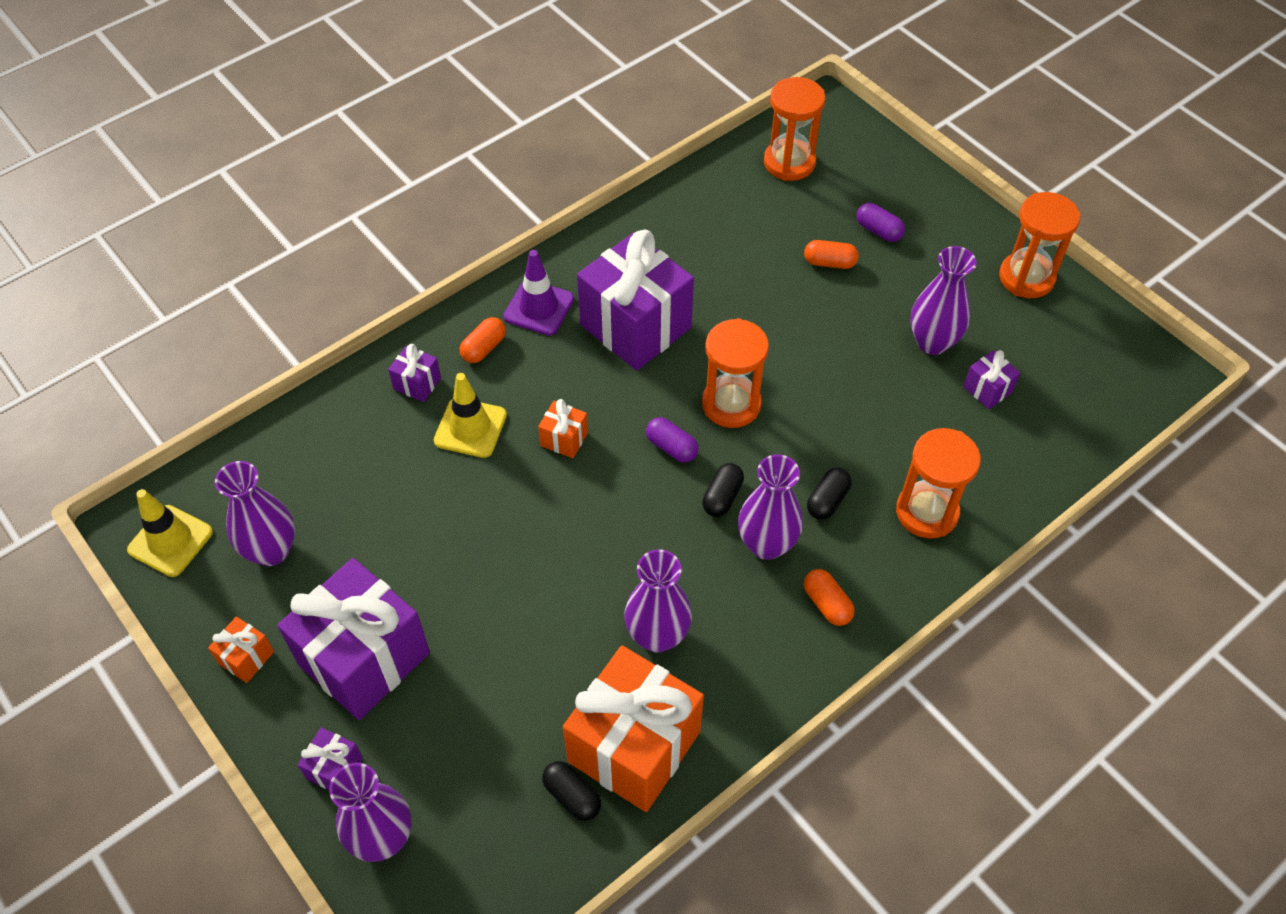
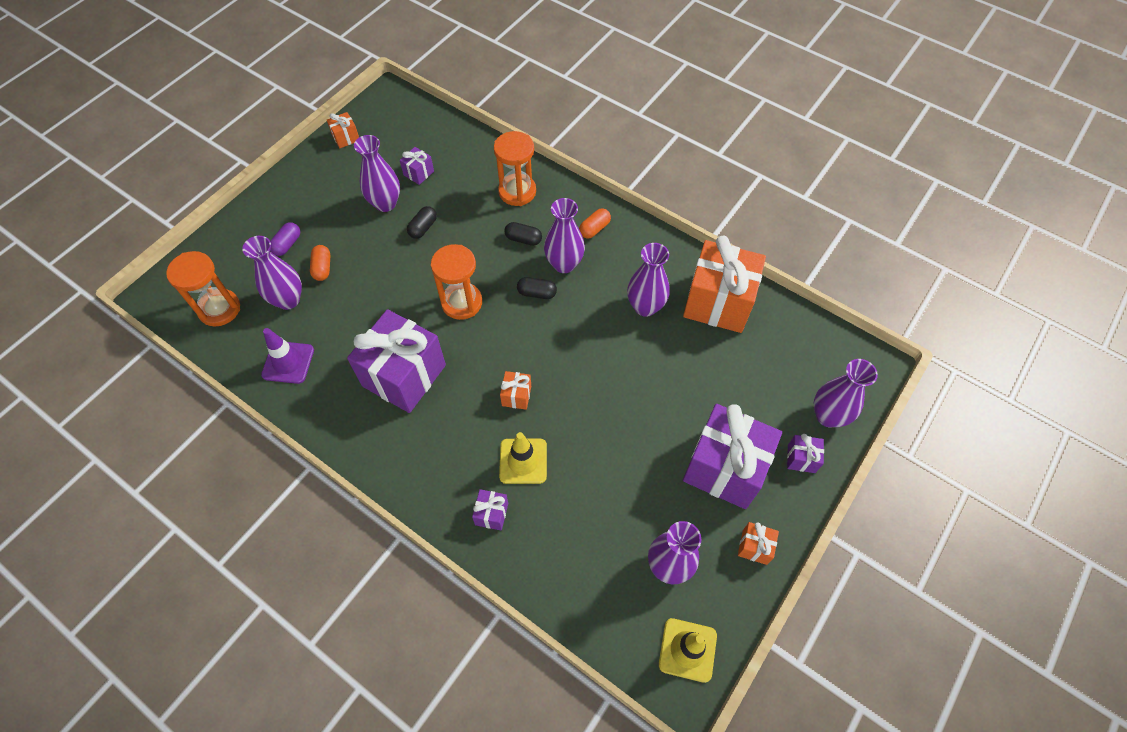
camera: 105 degrees left, 5 degrees up
orange capsule [460,317,506,363] -> none
purple traffic cone [503,250,574,336] -> purple traffic cone moved to [261,328,314,384]
black capsule [542,761,601,821] -> black capsule moved to [407,206,437,239]
purple capsule [646,417,699,462] -> none
orange hourglass [999,192,1081,298] -> none
none -> purple vase [242,236,302,310]
none -> orange gift [327,112,359,148]

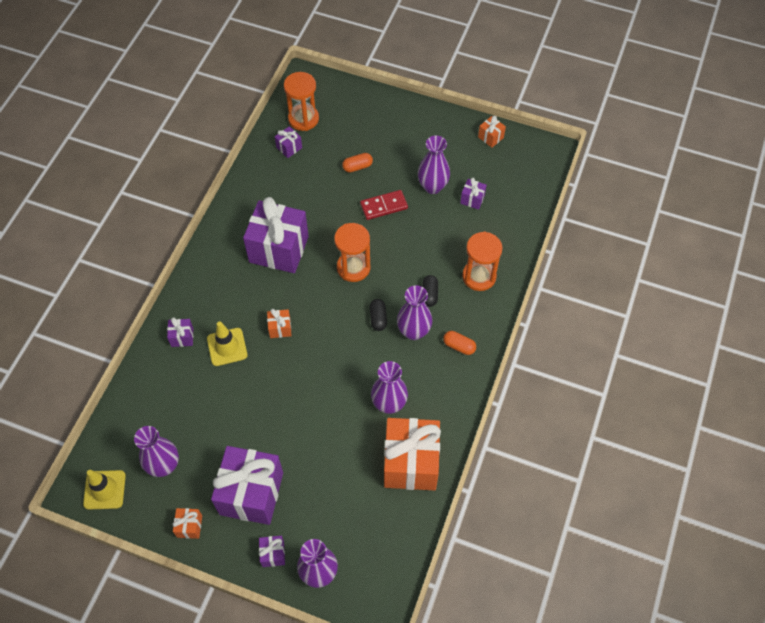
camera: 75 degrees right, 0 degrees up
purple vase [242,236,302,310] -> none
purple traffic cone [261,328,314,384] -> none
purple capsule [270,222,300,256] -> none
black capsule [407,206,437,239] -> none
none -> purple gift [275,126,302,158]
none -> red domino [360,190,408,220]

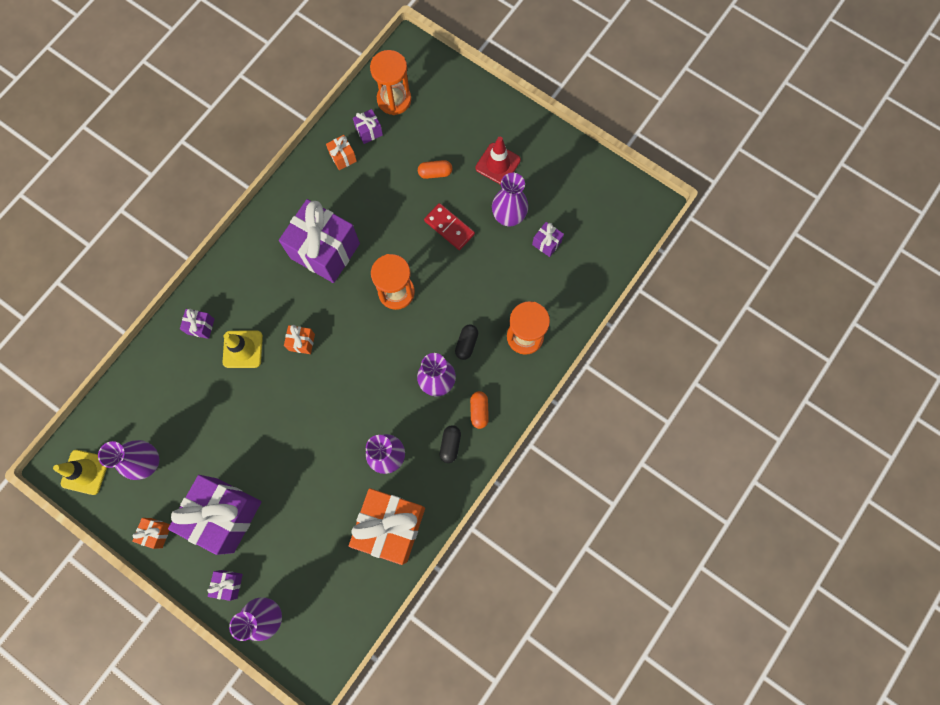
camera: 15 degrees right, 15 degrees up
red domino [360,190,408,220] -> red domino turned 45 degrees clockwise [424,203,475,250]
black capsule [370,299,387,331] -> black capsule moved to [440,425,461,463]
orange capsule [443,331,476,355] -> orange capsule turned 45 degrees clockwise [470,391,489,429]
orange gift [478,116,506,148] -> orange gift moved to [326,135,357,170]
none -> red traffic cone [476,137,521,185]

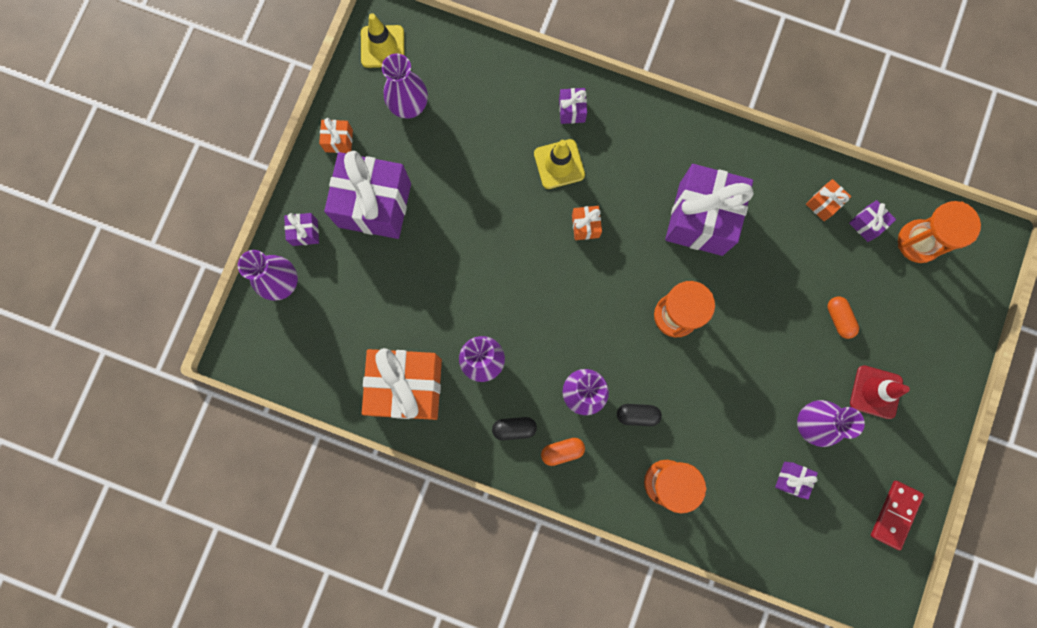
camera: 75 degrees right, 5 degrees up
red domino [424,203,475,250] -> red domino moved to [871,481,924,550]

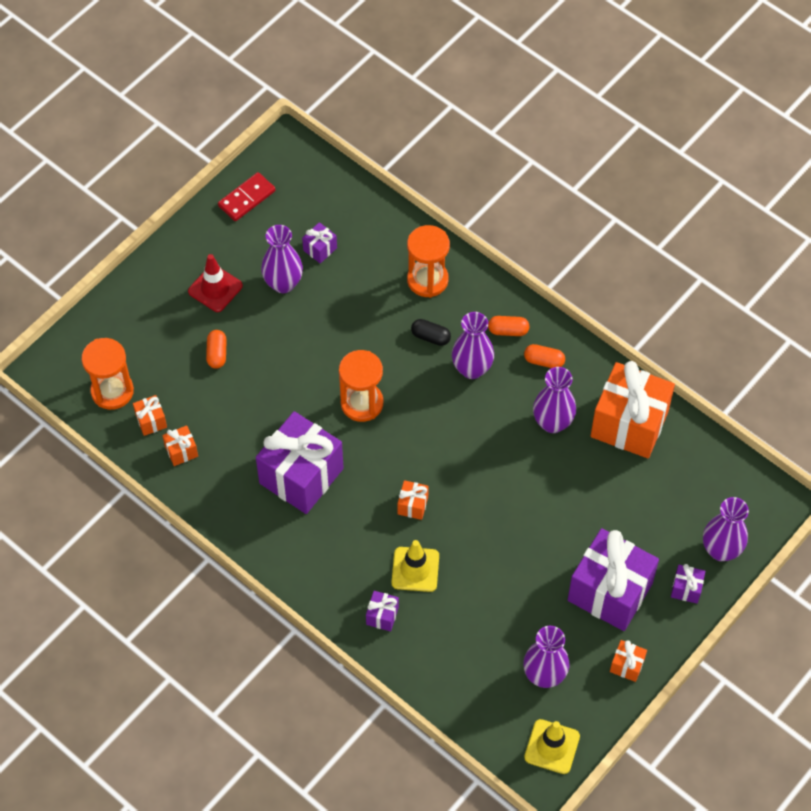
camera: 160 degrees left, 20 degrees down
black capsule [492,417,537,440] -> orange capsule [524,344,565,368]
purple gift [849,200,896,242] -> orange gift [133,395,167,436]

